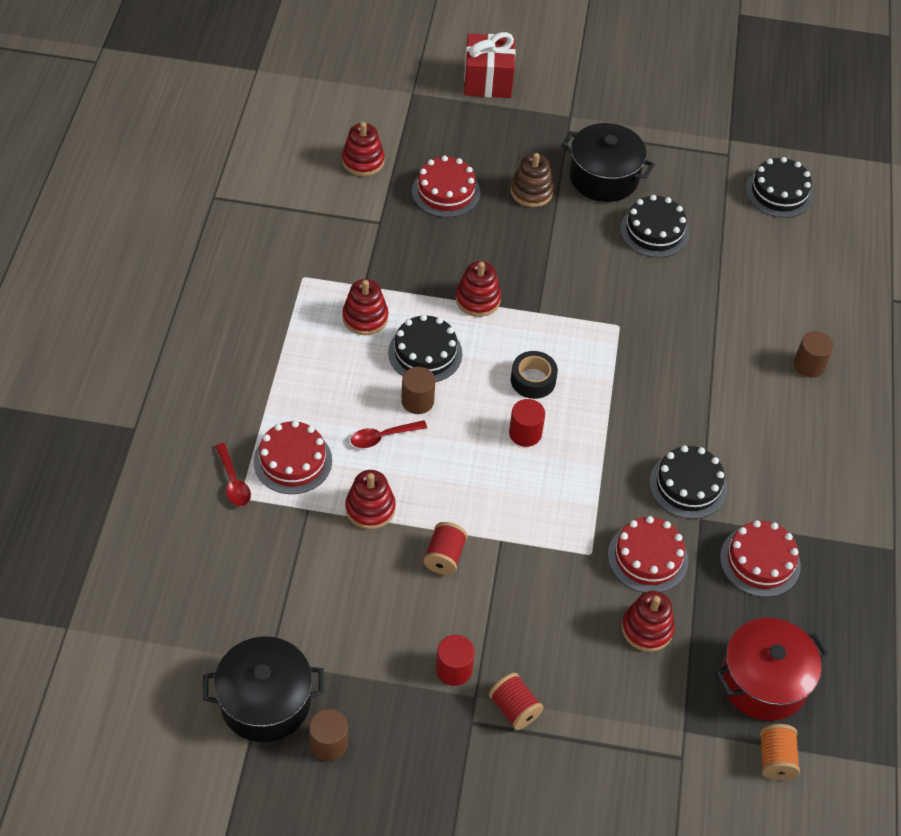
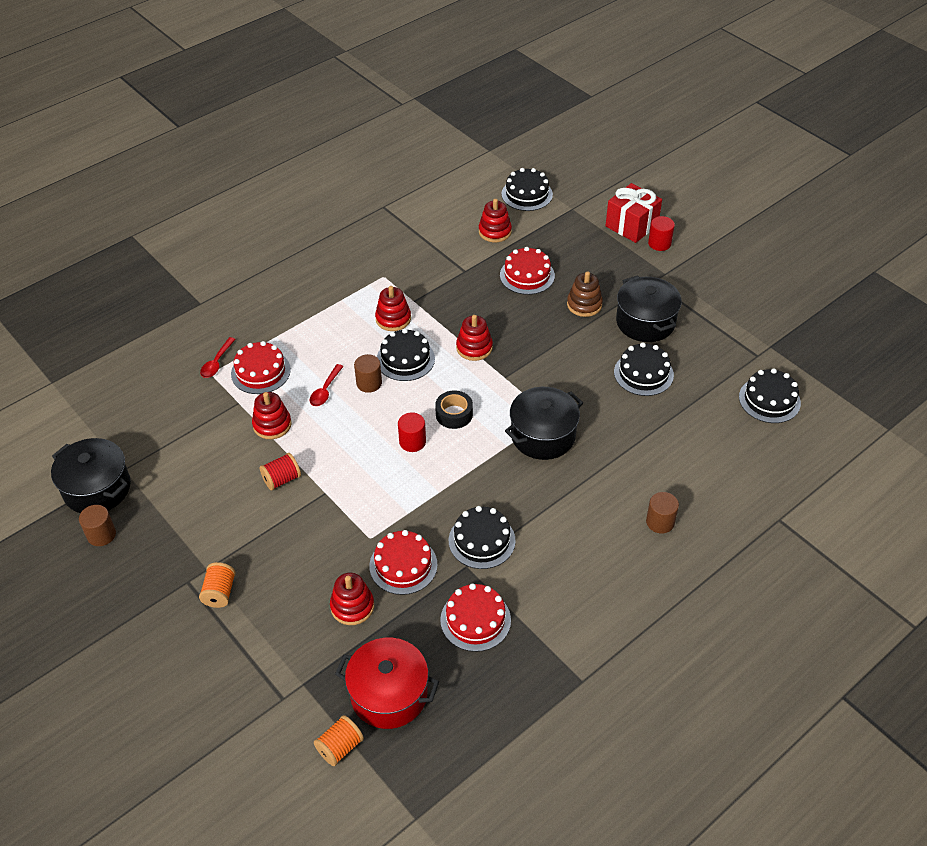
camera: 45 degrees right, 5 degrees down
red spoon [351,420,427,448] -> red spoon turned 90 degrees counterclockwise [309,364,344,406]
red cylinder [436,635,475,686] -> red cylinder moved to [648,216,675,251]
red spool [489,673,544,730] -> orange spool [199,562,236,608]
none -> black cake [501,168,553,211]
none -> black pot [505,387,583,460]

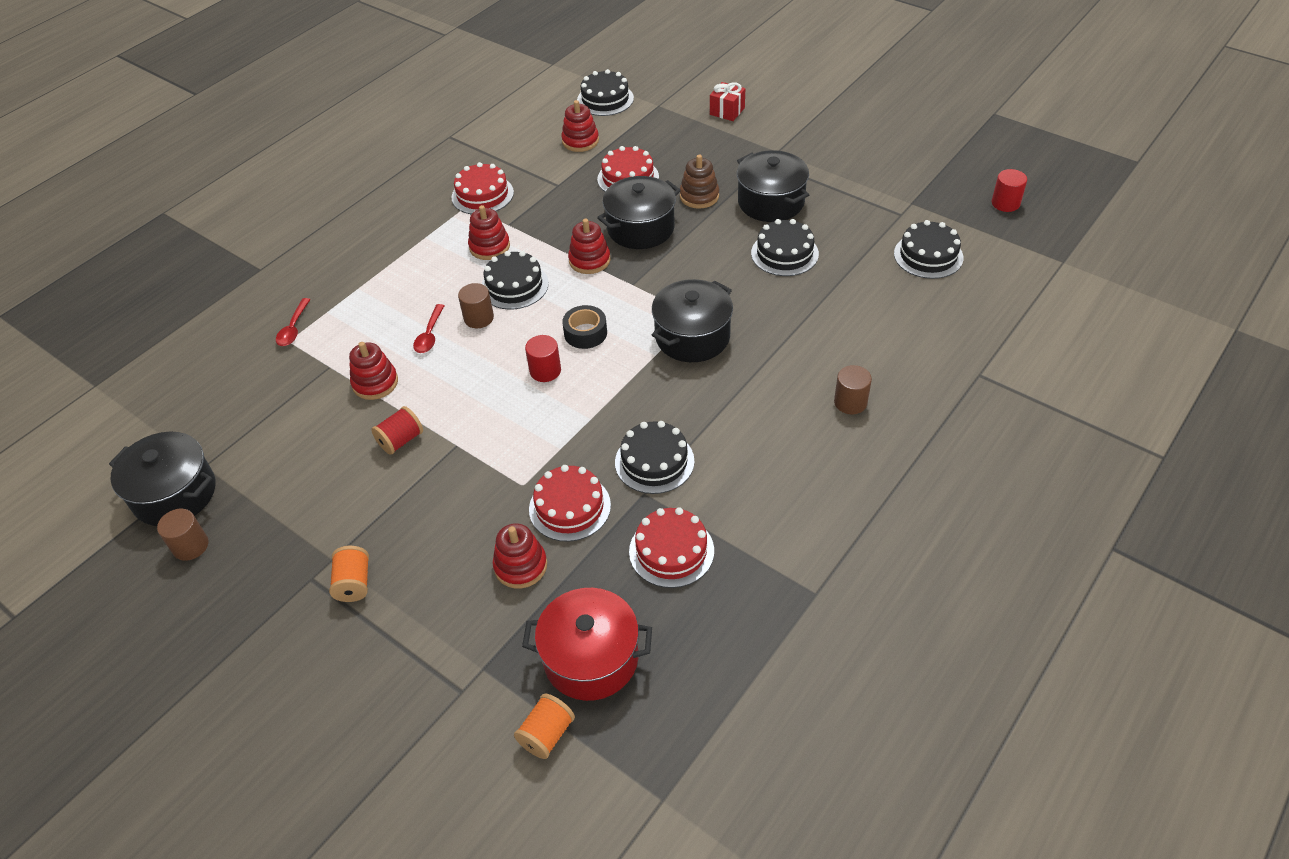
camera: 10 degrees left, 0 degrees up
red cake [231,341,291,394] -> red cake moved to [452,162,514,214]
red gift [605,183,662,243] -> red gift [710,82,745,121], size x0.63
red cylinder [648,216,675,251] -> red cylinder moved to [992,169,1027,212]
none -> black pot [597,176,681,249]

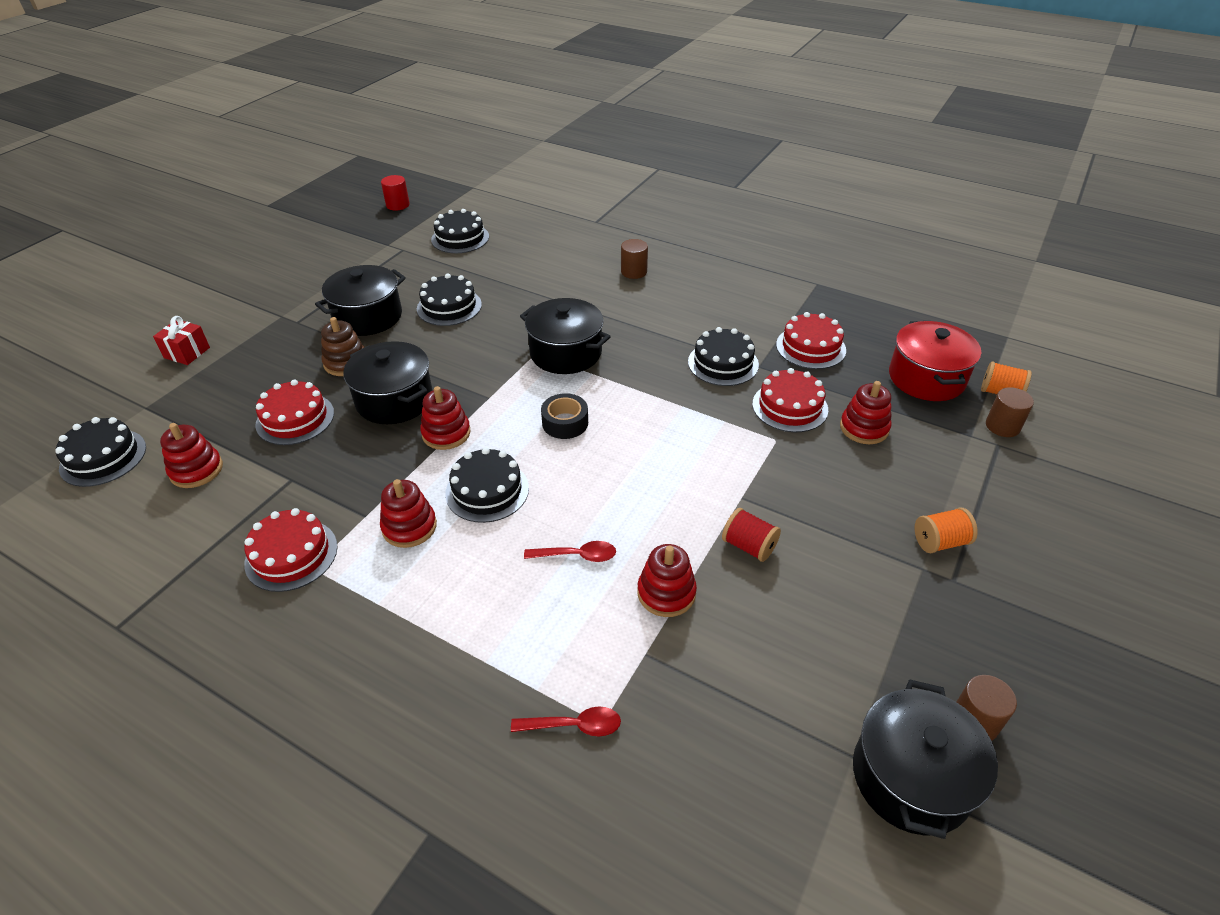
camera: 100 degrees left, 5 degrees down
brown cylinder [458,283,494,328] -> brown cylinder moved to [986,387,1034,437]
red cylinder [525,335,561,382] -> none

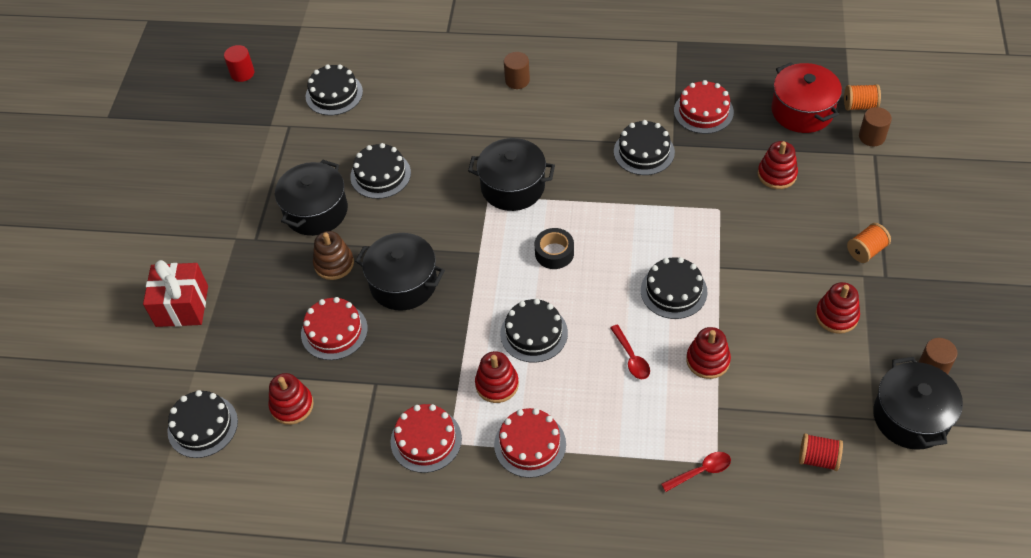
camera: 20 degrees left, 10 degrees up
red gift [153,316,210,365] -> red gift [143,260,208,327], size x1.60
red stacking toy [420,386,471,450] -> red stacking toy moved to [815,282,860,334]
red spoon [524,541,616,562] -> red spoon turned 90 degrees clockwise [610,324,650,379]
red spool [722,508,781,562] -> red spool moved to [799,433,843,471]
red cake [752,368,828,432] -> red cake moved to [494,408,566,478]
none -> black cake [641,257,707,319]

